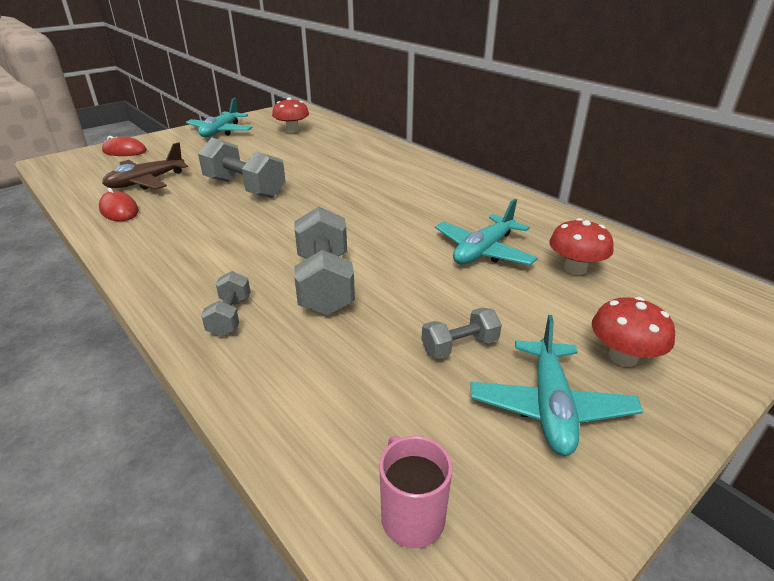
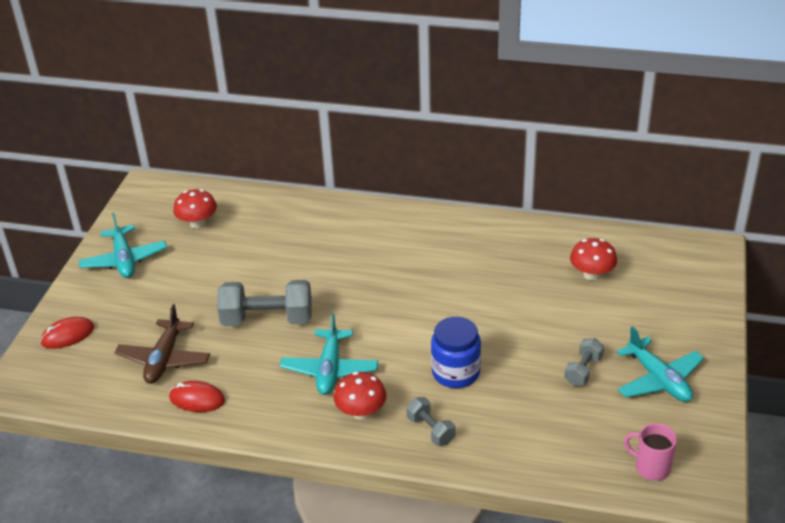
camera: 35 degrees left, 5 degrees up
grey dumbbell [294,207,355,316] -> blue jar [431,317,481,388]
turquoise plane [435,199,538,265] -> turquoise plane moved to [280,313,378,395]
red mushroom [592,297,675,367] -> red mushroom moved to [334,372,386,420]

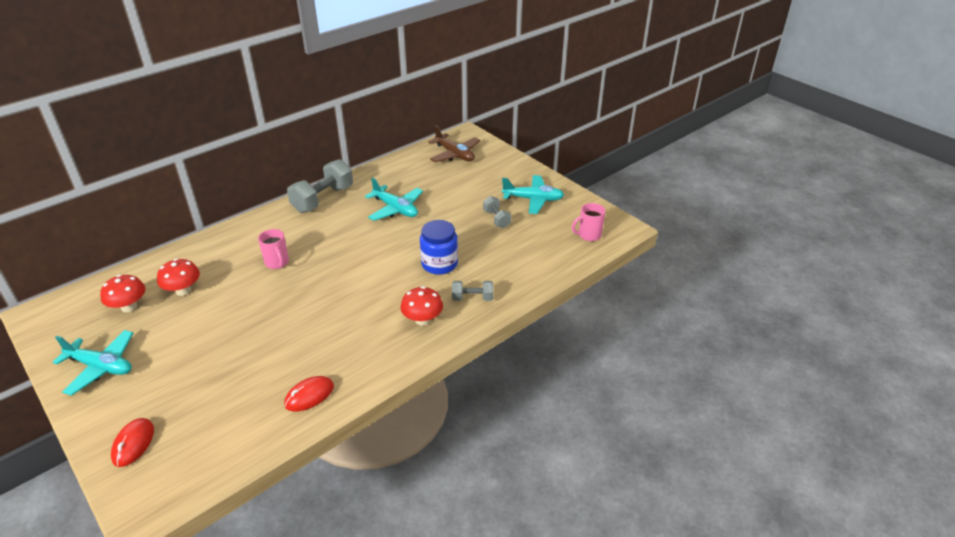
camera: 55 degrees left, 0 degrees up
brown plane [115,304,210,384] -> brown plane moved to [428,125,480,162]
grey dumbbell [217,280,312,326] -> grey dumbbell moved to [287,159,353,213]
turquoise plane [280,313,378,395] -> turquoise plane moved to [365,177,423,221]
red mushroom [570,238,617,281] -> red mushroom moved to [157,259,200,296]
none -> pink mug [258,229,289,269]

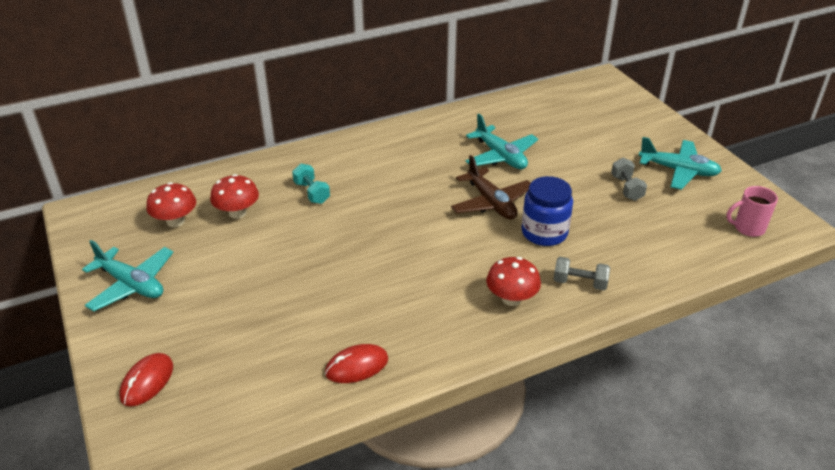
camera: 15 degrees right, 0 degrees up
pink mug [258,229,289,269] -> none
grey dumbbell [287,159,353,213] -> none
brown plane [428,125,480,162] -> brown plane moved to [451,155,530,219]
none -> turquoise dumbbell [292,164,330,204]

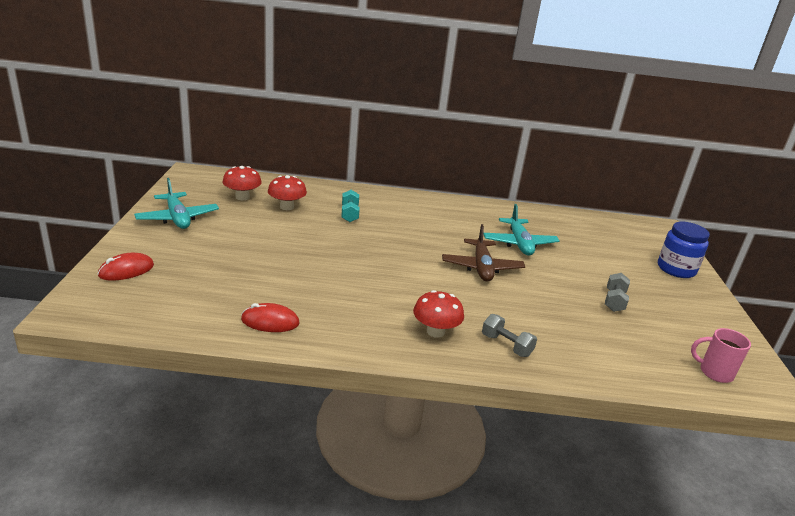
camera: 25 degrees right, 10 degrees down
blue jar [521,176,573,246] -> blue jar moved to [658,222,710,278]
turquoise plane [639,137,722,190] -> none

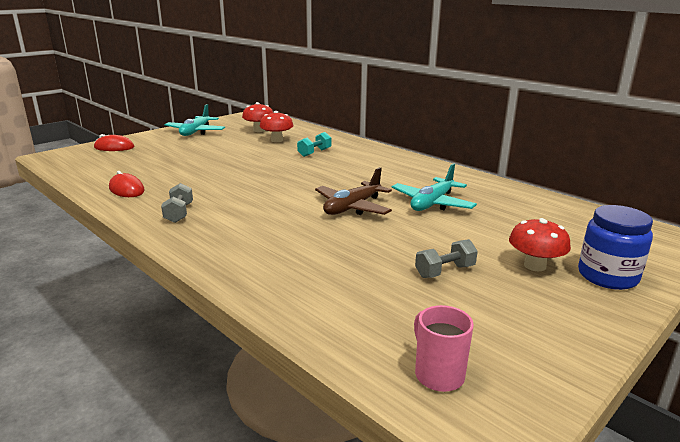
camera: 45 degrees right, 5 degrees down
red mushroom [413,290,464,338] -> red mushroom moved to [509,218,571,271]
grey dumbbell [482,314,537,357] -> grey dumbbell moved to [161,183,193,223]

